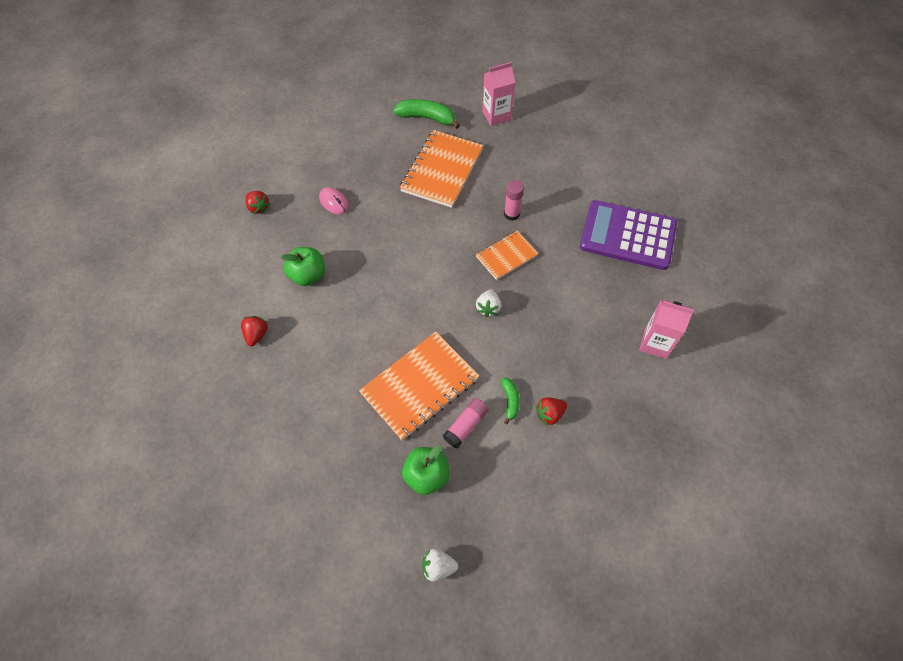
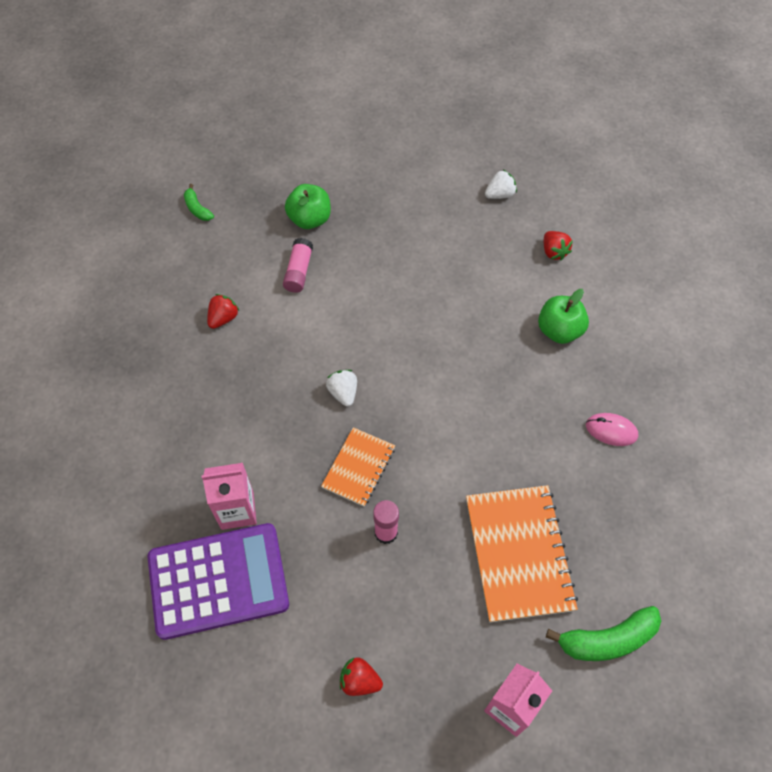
camera: 150 degrees right, 0 degrees up
red strawberry [245,191,270,214] -> red strawberry moved to [340,658,383,696]
orange notebook [359,332,479,441] -> none
white strawberry [422,549,458,582] -> white strawberry moved to [485,170,517,199]
green banana [501,378,520,424] -> green banana moved to [184,184,214,221]
pink carton [639,299,694,359] -> pink carton moved to [202,463,257,530]

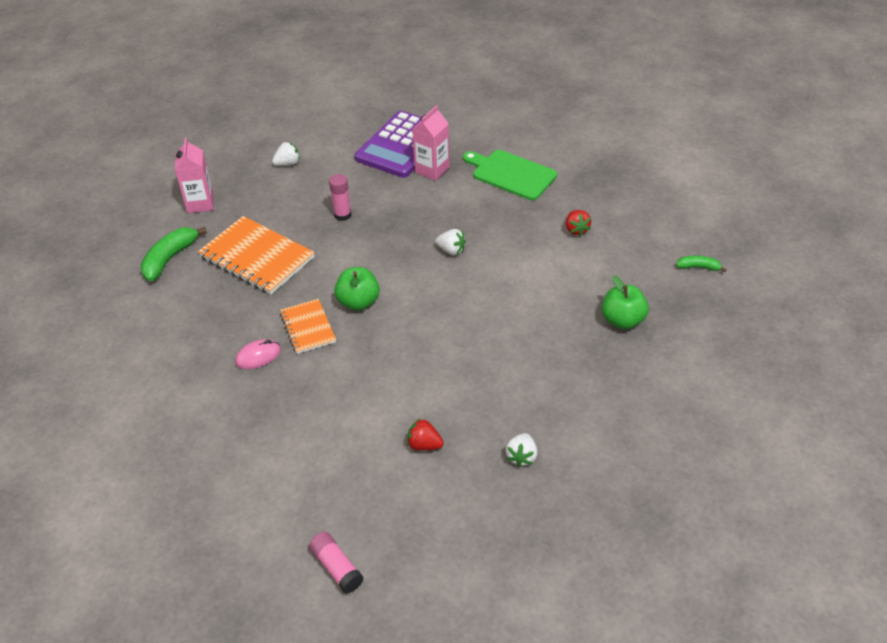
camera: 135 degrees right, 15 degrees down
pink glue stick [283,238,313,293] -> pink glue stick moved to [309,532,364,594]
orange notebook [321,427,395,507] -> orange notebook moved to [280,299,336,354]
red strawberry [340,658,383,696] -> white strawberry [272,142,300,166]
green apple [538,289,589,344] -> green apple moved to [334,267,380,311]
none -> green cutting board [463,150,557,200]

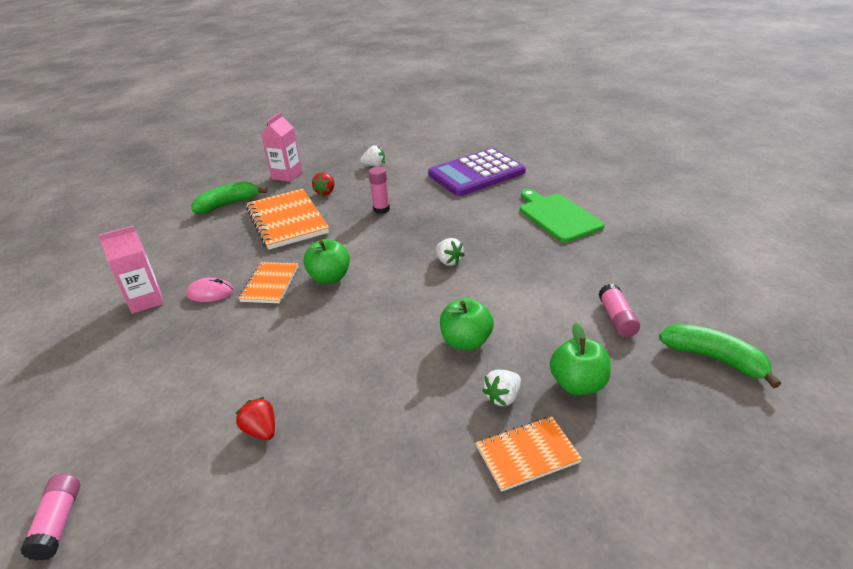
camera: 30 degrees right, 10 degrees down
pink carton [412,105,450,181] -> pink carton moved to [98,226,164,314]
white strawberry [506,433,538,467] -> white strawberry moved to [482,370,521,406]
red strawberry [566,210,591,236] -> red strawberry moved to [312,172,334,196]
green banana [676,256,726,273] -> green banana [659,324,781,388], size x1.80
none -> green apple [440,298,494,351]
none -> orange notebook [476,416,582,492]
none -> pink glue stick [598,284,640,337]

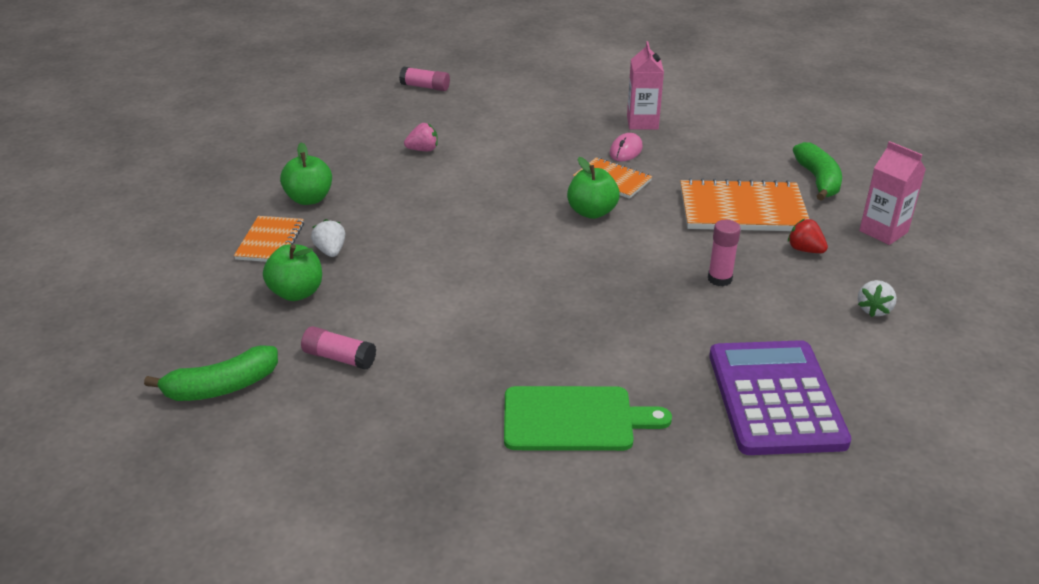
camera: 115 degrees right, 0 degrees up
red strawberry [235,397,275,440] -> pink strawberry [404,123,438,151]
white strawberry [436,238,465,266] -> none
green apple [440,298,494,351] -> green apple moved to [280,142,332,205]

